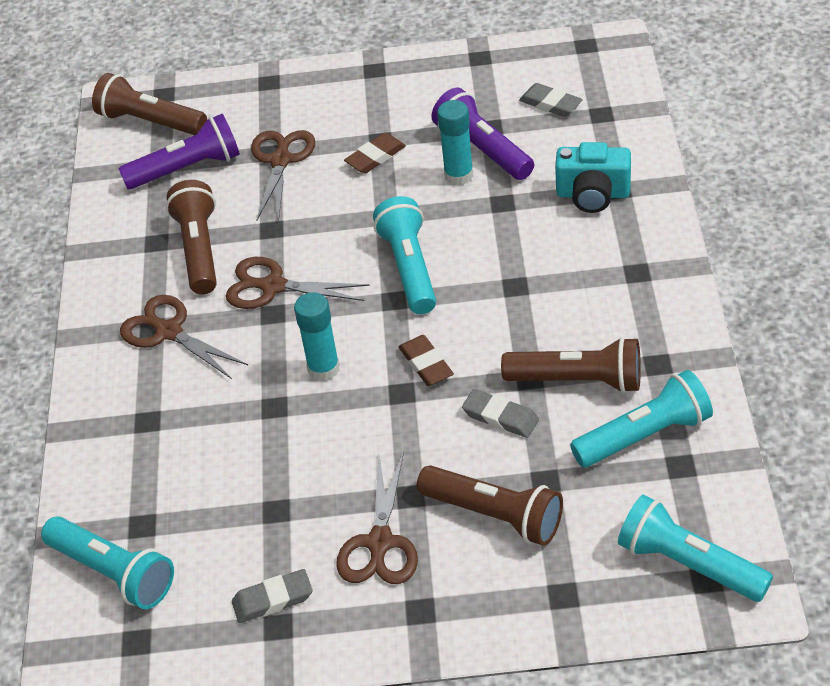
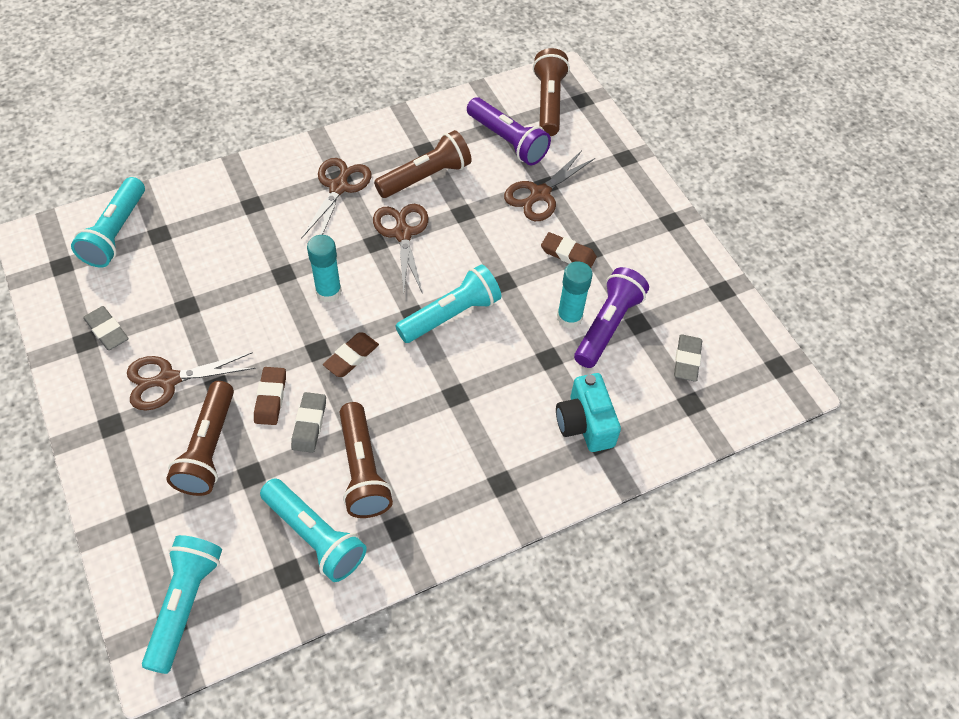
camera: 60 degrees right, 10 degrees up
brown scissors [251,130,315,222] -> brown scissors turned 150 degrees clockwise [504,150,595,221]
none -> brown eraser [254,367,286,425]

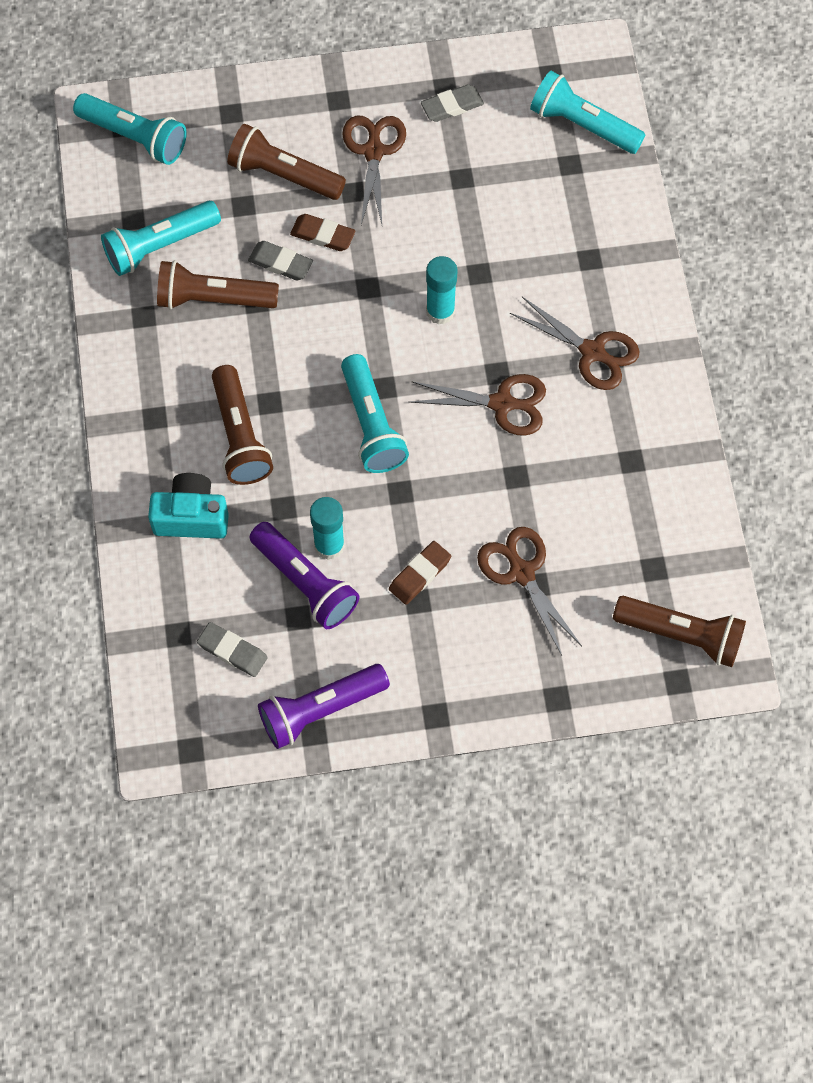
camera: 110 degrees right, 10 degrees up
brown eraser [323,332,379,377] -> none
brown flashlight [374,130,472,198] -> brown flashlight moved to [212,365,273,485]
purple flashlight [467,97,551,165] -> purple flashlight moved to [258,664,390,749]

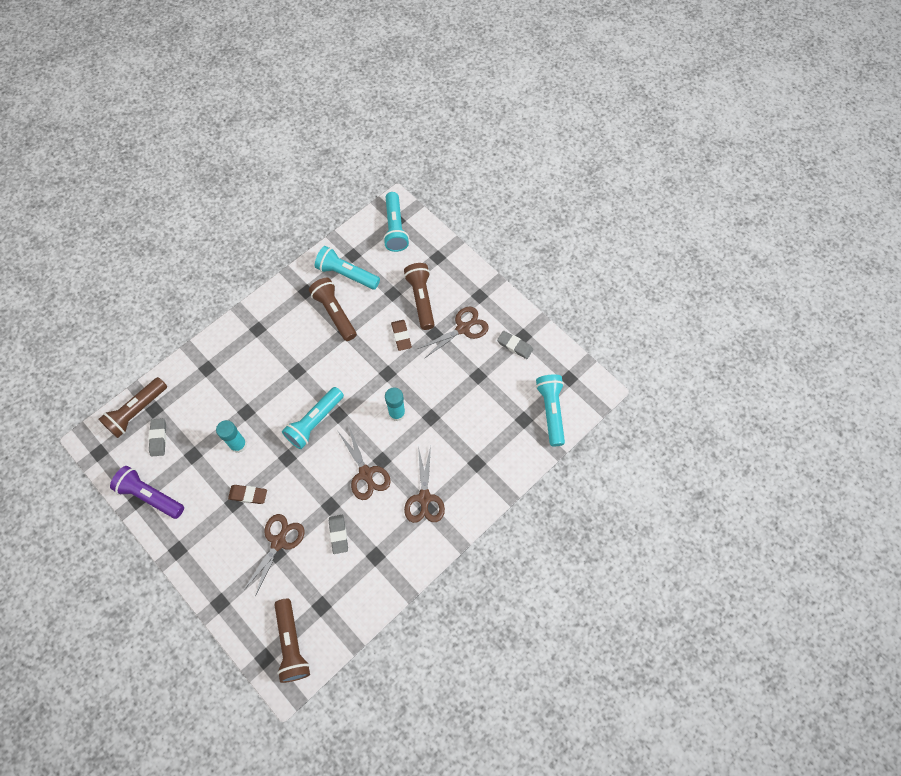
camera: 55 degrees right, 0 degrees up
turquoise camera [148,473,229,539] -> none
brown flashlight [212,365,273,485] -> brown flashlight moved to [99,377,167,438]
grey eraser [248,241,313,281] -> grey eraser moved to [329,515,348,554]
purple flashlight [250,522,359,629] -> none

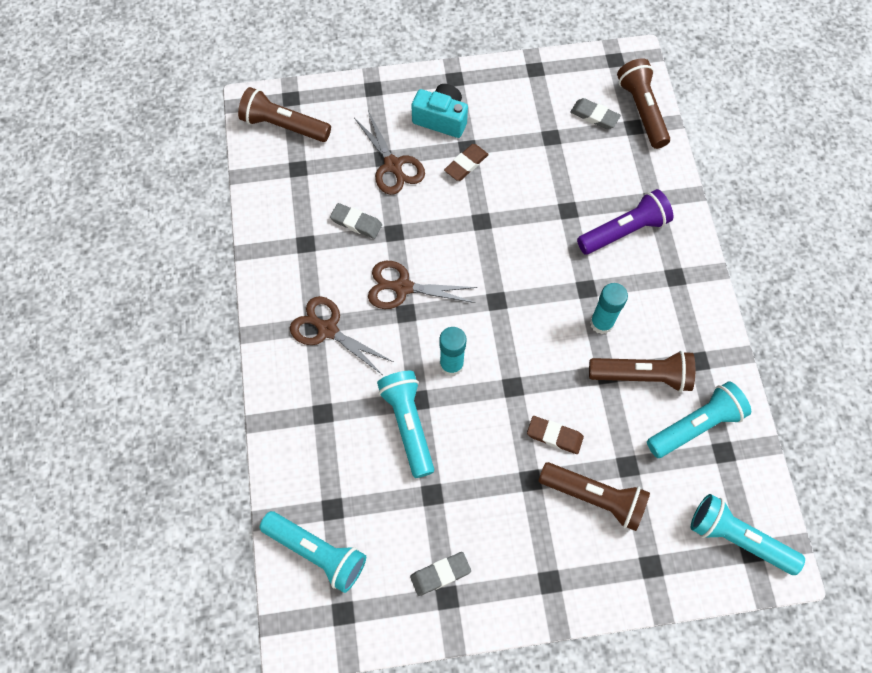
camera: 125 degrees right, 0 degrees up
purple flashlight [110,466,184,519] -> purple flashlight moved to [577,189,673,255]
turquoise glue stick [216,420,247,453] -> turquoise glue stick moved to [590,283,628,334]
turquoise flashlight [282,387,344,449] -> turquoise flashlight moved to [377,371,434,478]
brown scissors [418,307,489,358] -> none
none -> turquoise camera [411,84,468,138]

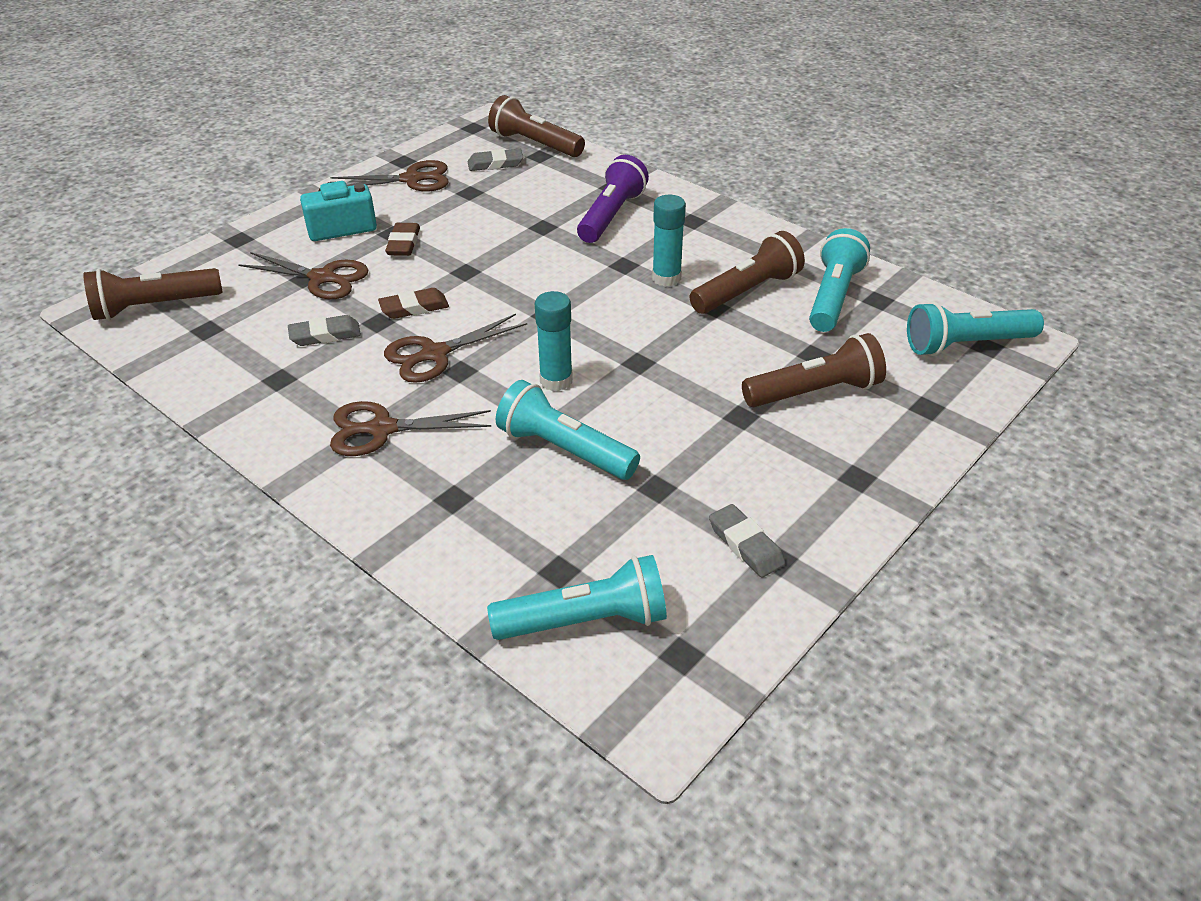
camera: 40 degrees left, 25 degrees down
grey eraser [410,552,471,596] -> grey eraser turned 60 degrees counterclockwise [709,504,786,577]
brown eraser [527,416,584,454] -> brown eraser moved to [378,288,449,319]
none -> brown scissors [330,160,449,192]

